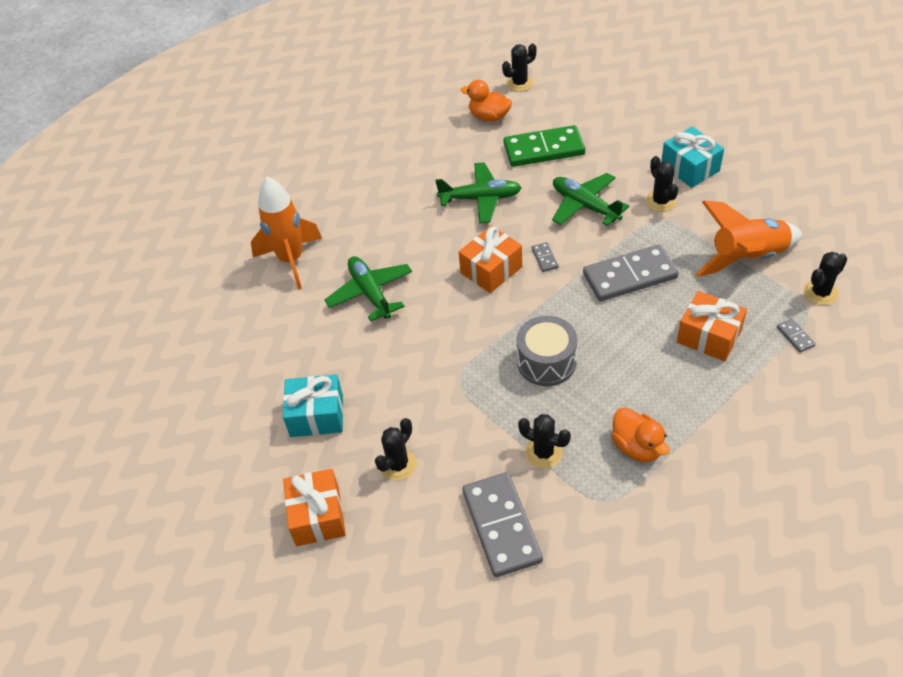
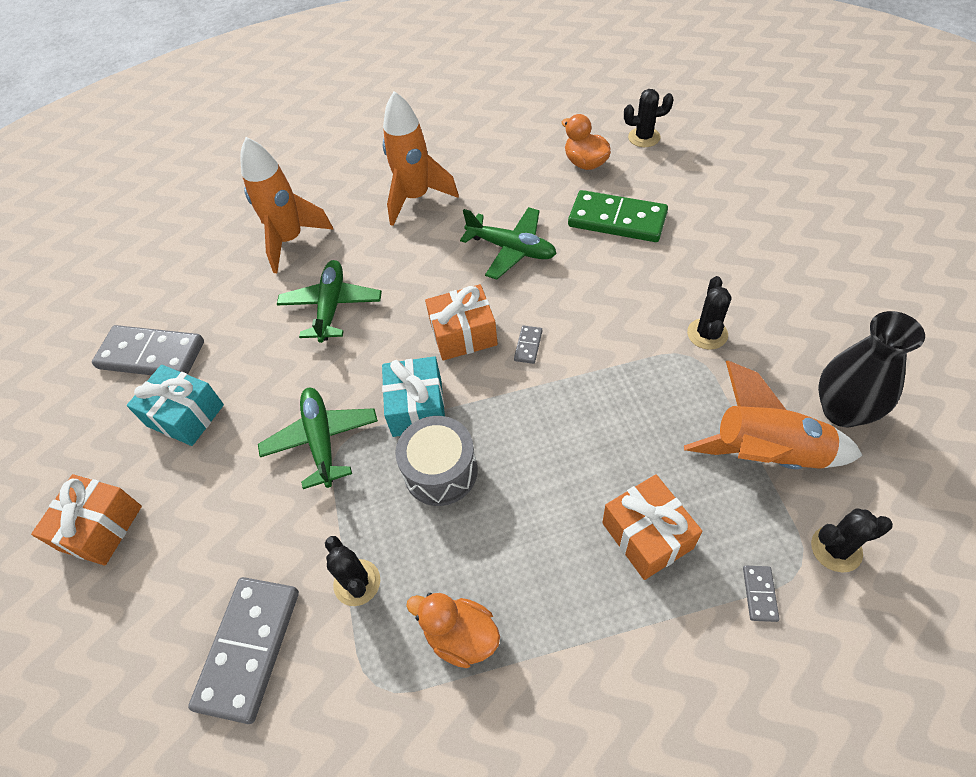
camera: 30 degrees right, 5 degrees up
black cactus [375,418,417,481] -> none
green plane [552,173,629,226] -> green plane moved to [258,388,378,489]
grey domino [583,244,678,301] -> grey domino moved to [92,325,204,375]
orange duck [611,407,670,462] -> orange duck turned 120 degrees clockwise [406,593,500,668]
turquoise gift [661,126,724,188] -> turquoise gift moved to [382,356,445,437]
none -> orange rocket [383,91,459,226]
none -> black vase [818,311,925,427]

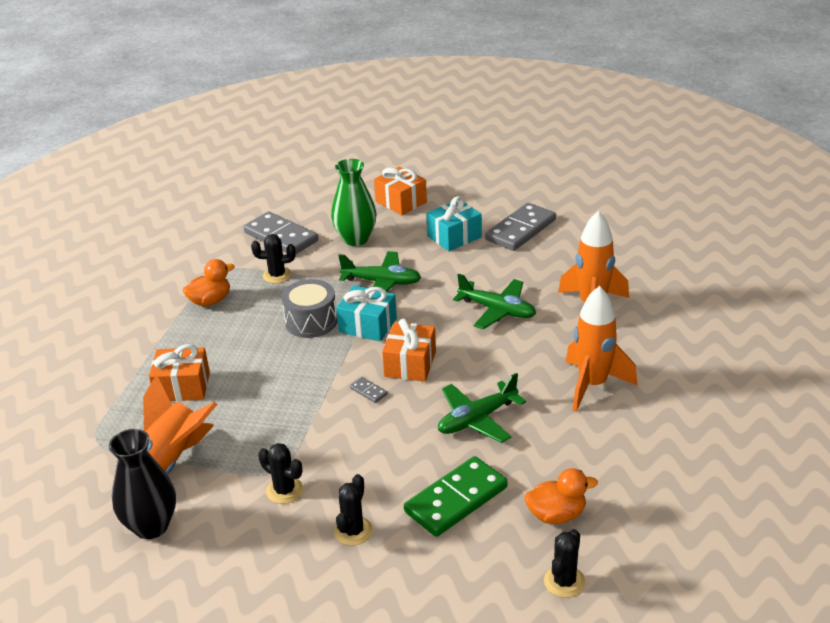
camera: 115 degrees right, 20 degrees down
grey domino [743,566,779,622] -> none
black cactus [811,508,893,572] -> black cactus moved to [334,474,373,546]
none -> green vase [331,159,377,246]

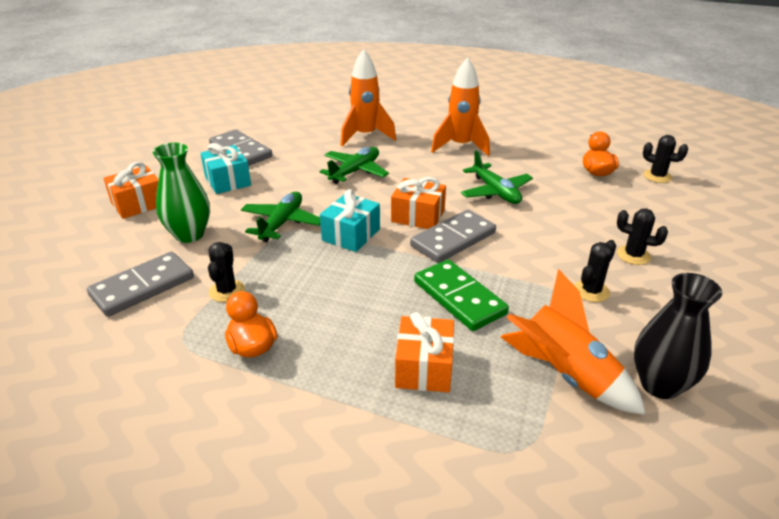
camera: 85 degrees left, 0 degrees up
grey drum [281,279,337,338] -> none
grey domino [350,377,388,403] -> grey domino [410,210,496,263], size x2.42
green domino [404,456,508,537] -> green domino moved to [414,259,509,331]

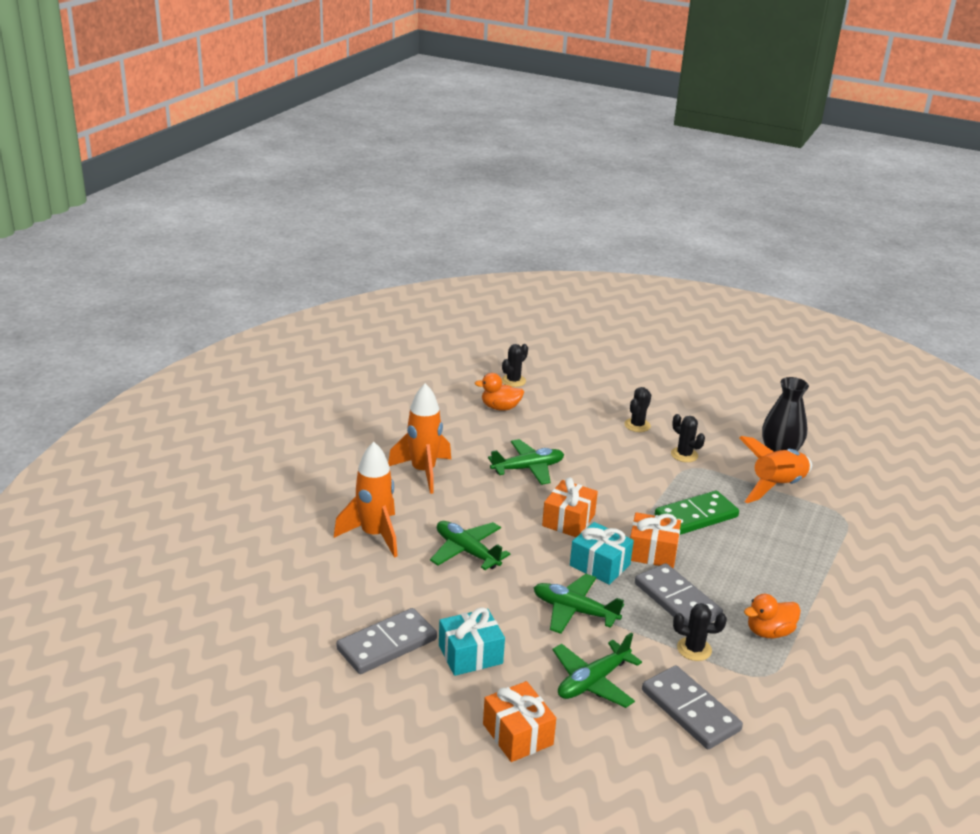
camera: 85 degrees left, 5 degrees down
green vase [153,143,210,243] -> green plane [552,632,642,708]
orange gift [395,312,454,392] -> orange gift moved to [630,512,681,568]
grey domino [410,210,496,263] -> grey domino moved to [635,563,723,625]

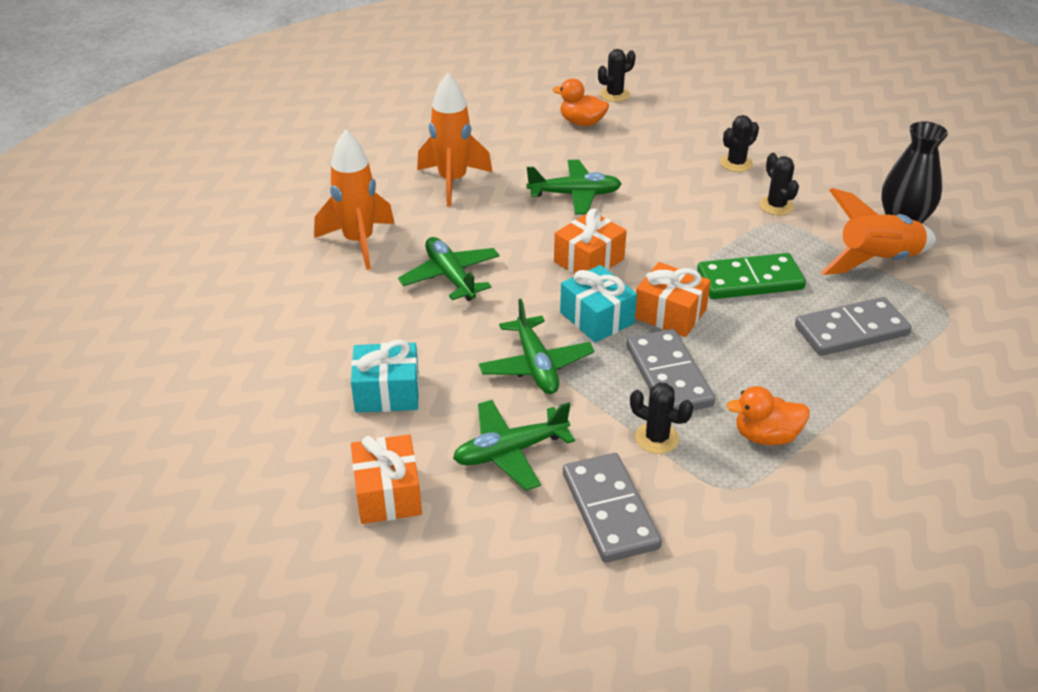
camera: 20 degrees right, 10 degrees up
grey domino [336,608,437,674] -> grey domino moved to [795,297,912,356]
green plane [534,574,624,634] -> green plane turned 150 degrees counterclockwise [479,299,595,394]

